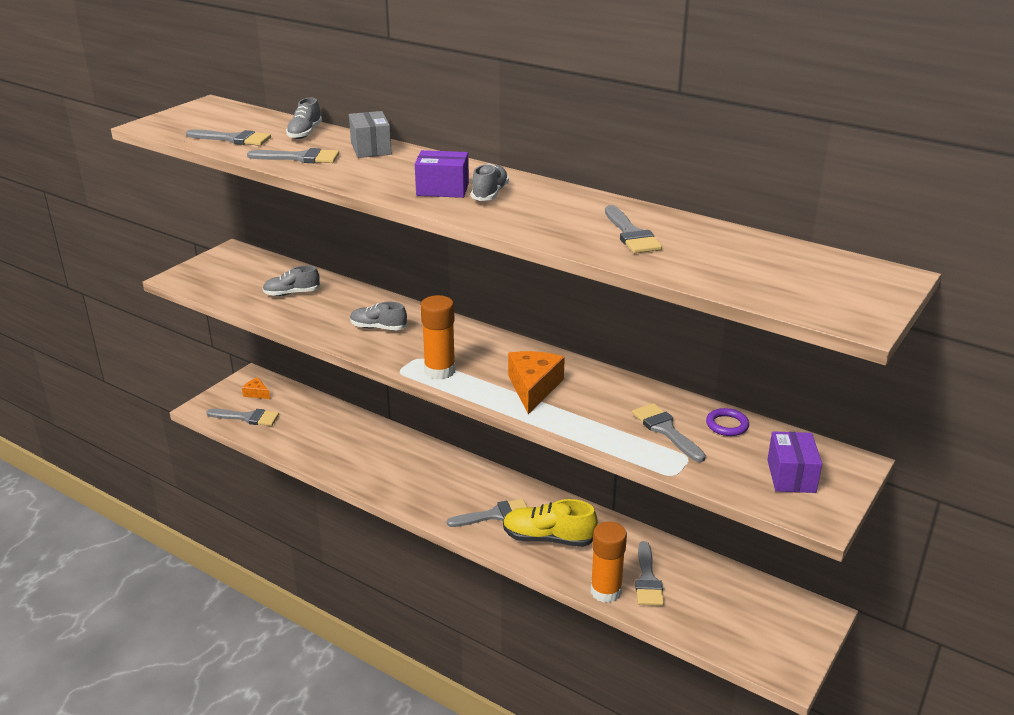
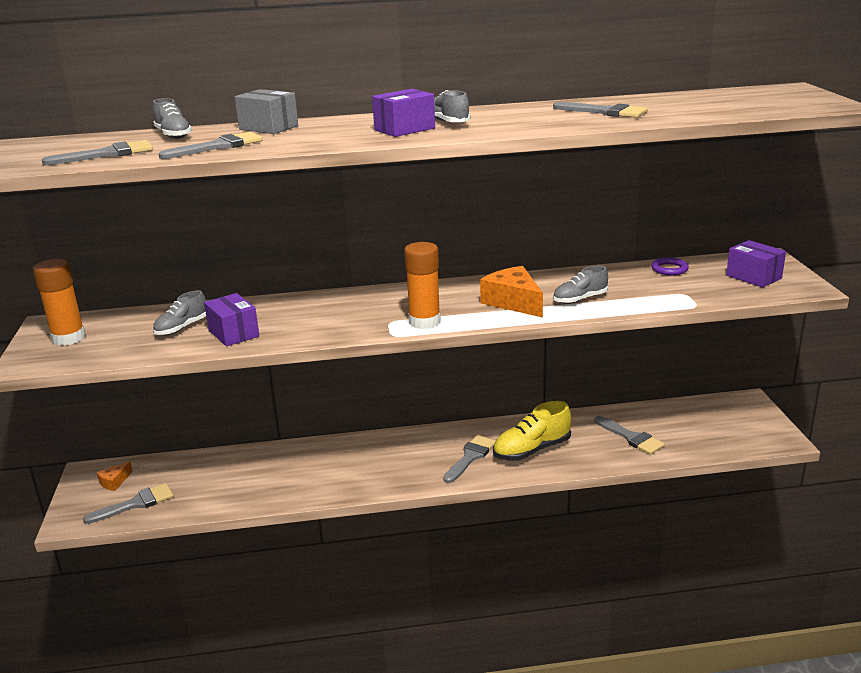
camera: 40 degrees left, 5 degrees down
orange cheese [242,377,270,399] -> orange cheese turned 45 degrees counterclockwise [96,461,133,491]
grey shoe [350,301,407,330] -> grey shoe moved to [553,266,608,304]
orange glue stick [590,521,627,603] -> orange glue stick moved to [33,259,86,346]
grey brush [632,403,706,462] -> none
none -> purple box [204,293,259,347]

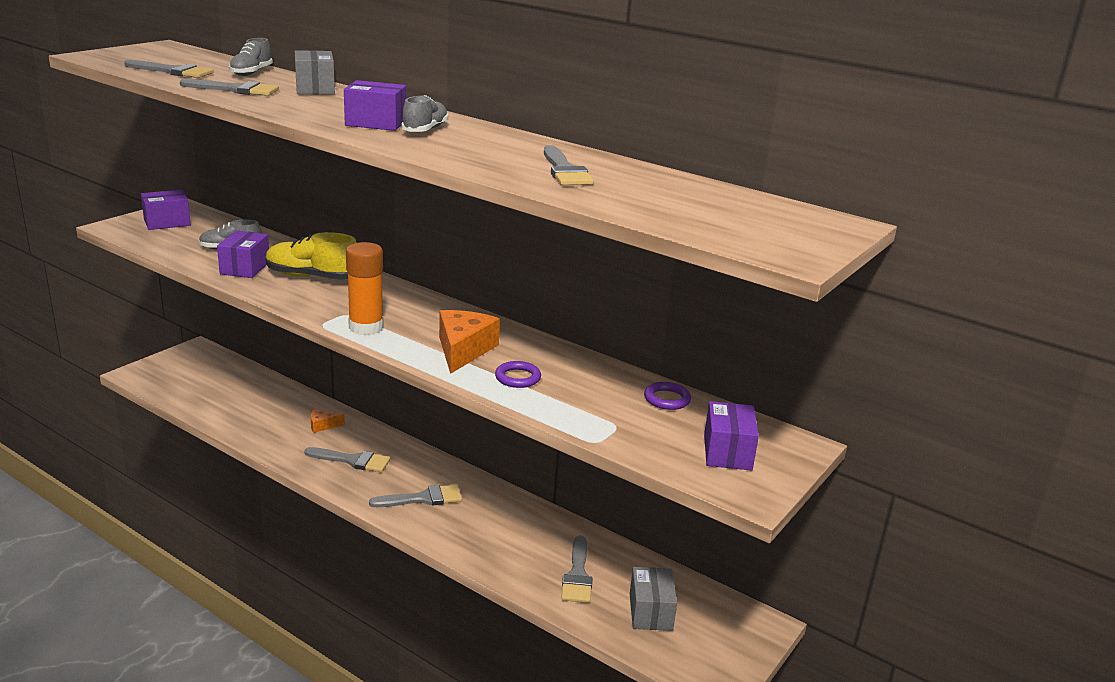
camera: 40 degrees right, 0 degrees up
orange glue stick [33,259,86,346] -> purple box [141,190,191,230]
grey brush [83,483,174,524] -> grey brush moved to [304,447,390,472]
orange cheese [96,461,133,491] -> orange cheese moved to [310,409,345,433]
yellow shoe [493,401,571,461] -> yellow shoe moved to [265,232,357,280]
grey shoe [553,266,608,304] -> purple ring [495,361,541,388]
none -> grey box [630,567,677,631]

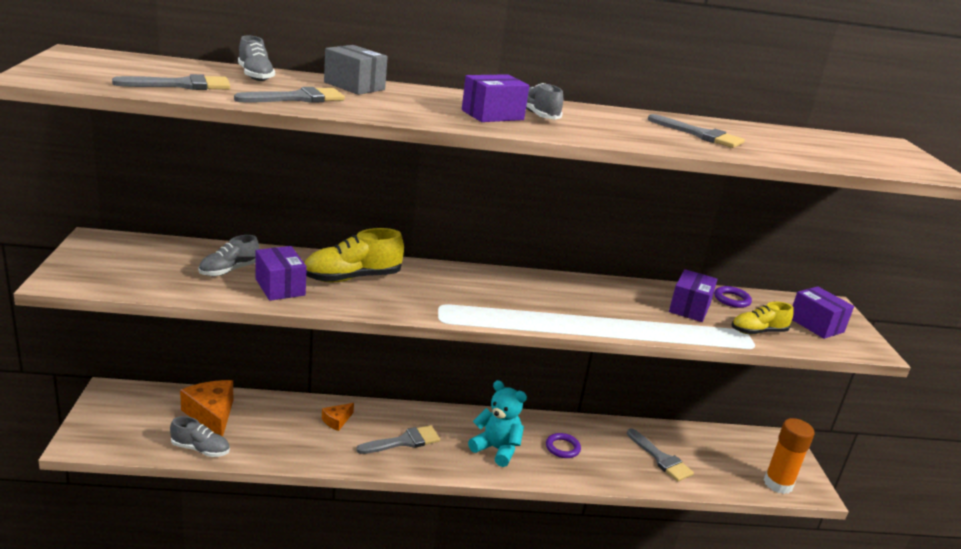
camera: 40 degrees left, 0 degrees up
purple box [141,190,191,230] -> purple box moved to [669,269,718,322]
orange glue stick [346,242,384,335] -> orange glue stick moved to [764,418,815,494]
grey brush [369,484,462,507] -> turquoise teddy bear [468,380,527,467]
orange cheese [439,310,500,374] -> orange cheese moved to [180,380,233,436]
purple ring [495,361,541,388] -> purple ring moved to [546,433,581,458]
grey box [630,567,677,631] -> none
none -> grey shoe [170,416,230,457]
none -> yellow shoe [731,302,793,334]

